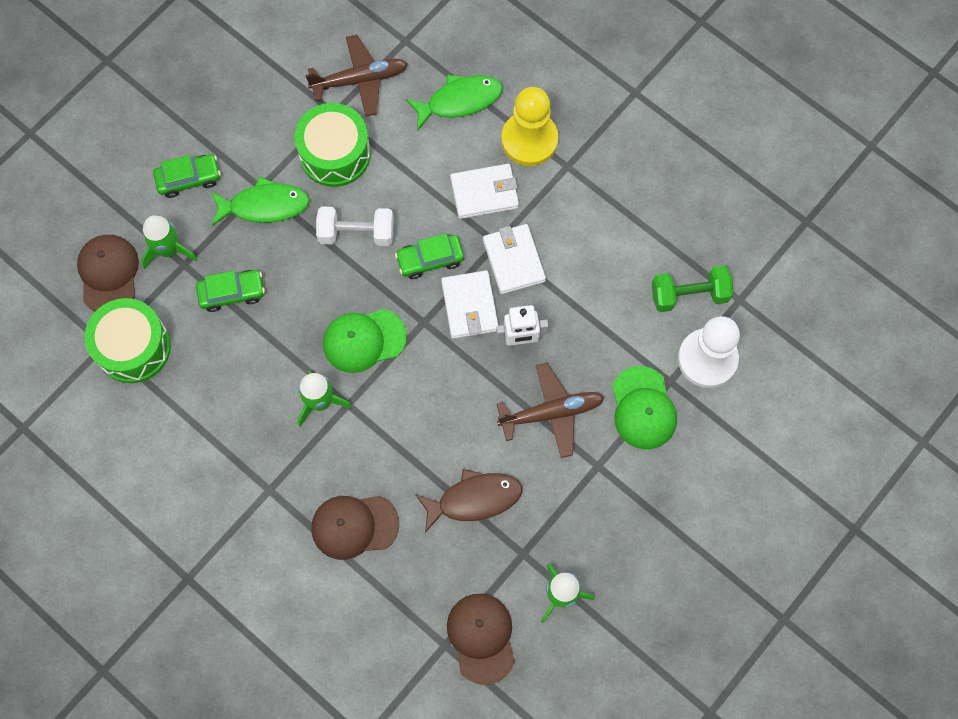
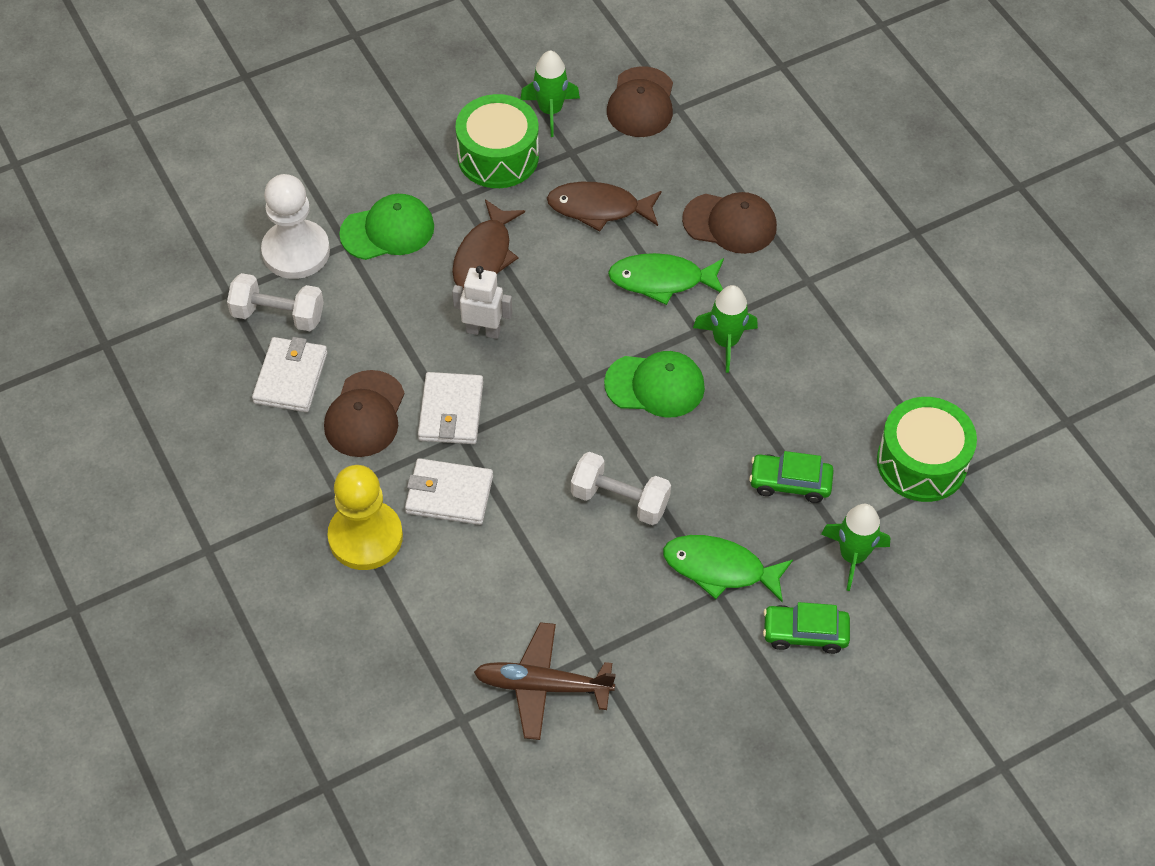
camera: 160 degrees left, 15 degrees down
brown cap [77,235,139,311] -> brown cap moved to [324,370,405,457]
green drum [294,103,371,187] -> green drum moved to [455,94,539,188]
green car [395,233,464,279] -> none
green fish [406,75,503,131] -> green fish moved to [608,253,724,305]
white wallet [441,271,499,339] -> white wallet moved to [252,337,327,412]
brown plane [497,363,604,458] -> brown fish [452,199,525,289]
green cap [612,366,677,449] -> green cap turned 60 degrees clockwise [339,194,434,260]
green dumbbell [652,265,733,312] -> white dumbbell [227,273,324,331]

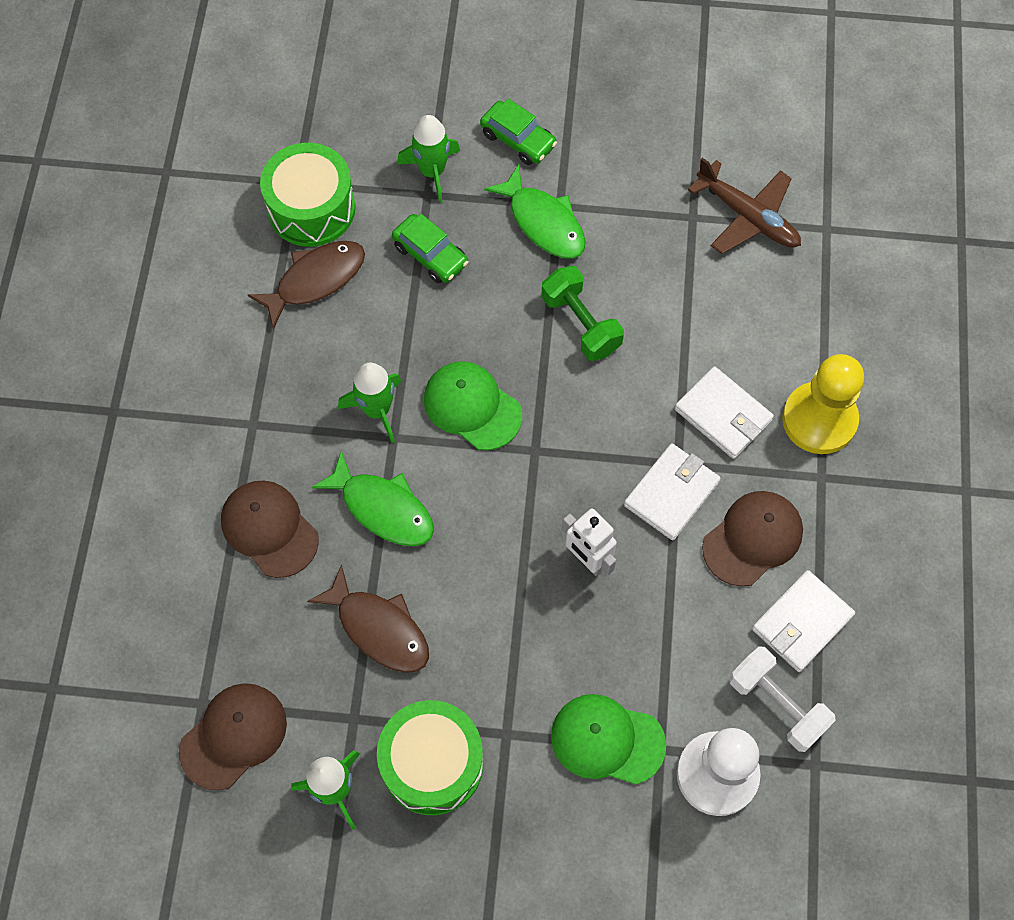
camera: 145 degrees left, 10 degrees up
brown fish [452,199,525,289] -> brown fish moved to [248,241,365,329]
white dumbbell [571,452,671,525] -> green dumbbell [541,266,624,361]

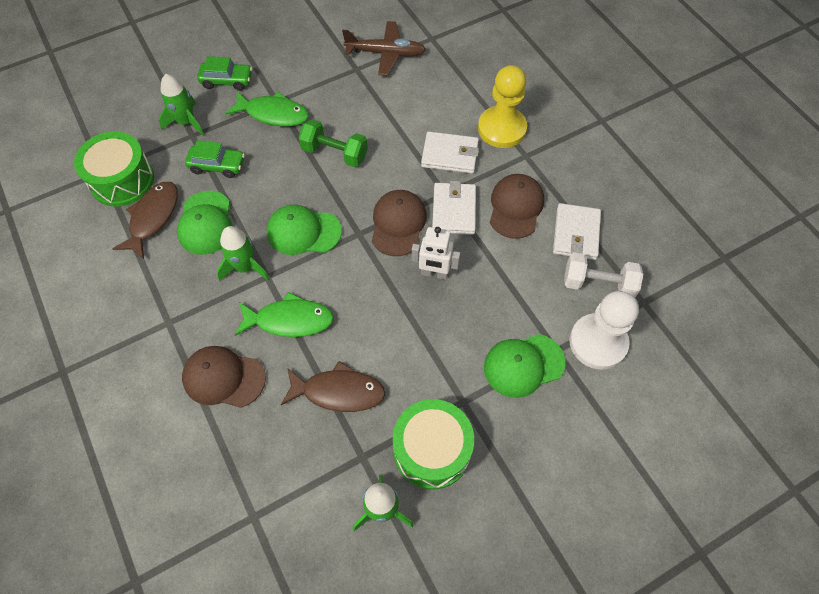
camera: 35 degrees left, 5 degrees down
brown cap [179,683,287,790] -> brown cap moved to [372,190,427,256]
none -> green cap [177,191,233,255]

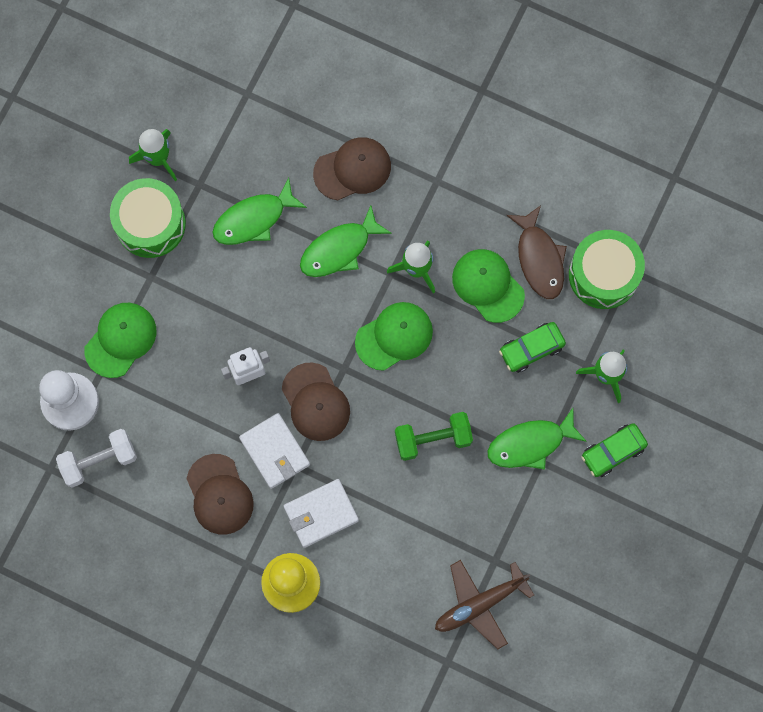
camera: 145 degrees right, 15 degrees up
brown fish [281,361,385,412] -> green fish [213,178,307,245]
white wallet [553,203,601,260] -> none

